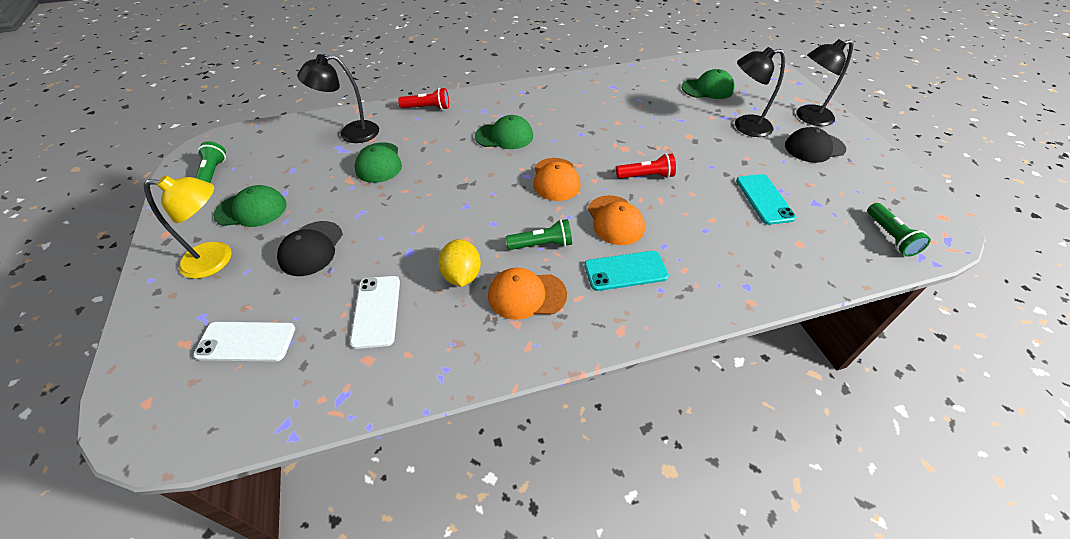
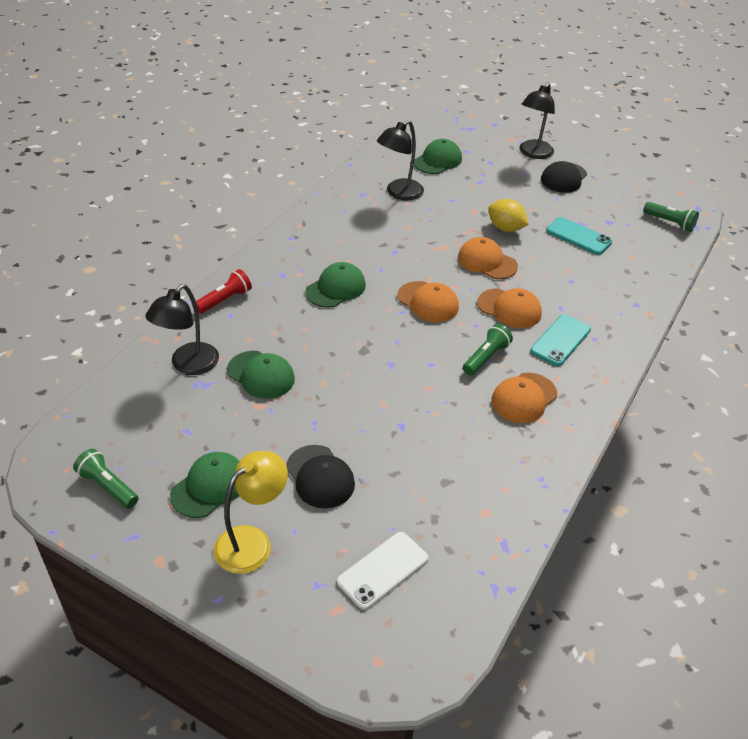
camera: 45 degrees left, 5 degrees down
white phone [350,276,400,349] -> none
yellow lemon [438,239,481,287] -> yellow lemon moved to [488,199,529,232]
red flashlight [616,153,676,179] -> orange cap [458,237,518,279]
black lamp [735,47,785,137] -> black lamp moved to [377,120,424,200]

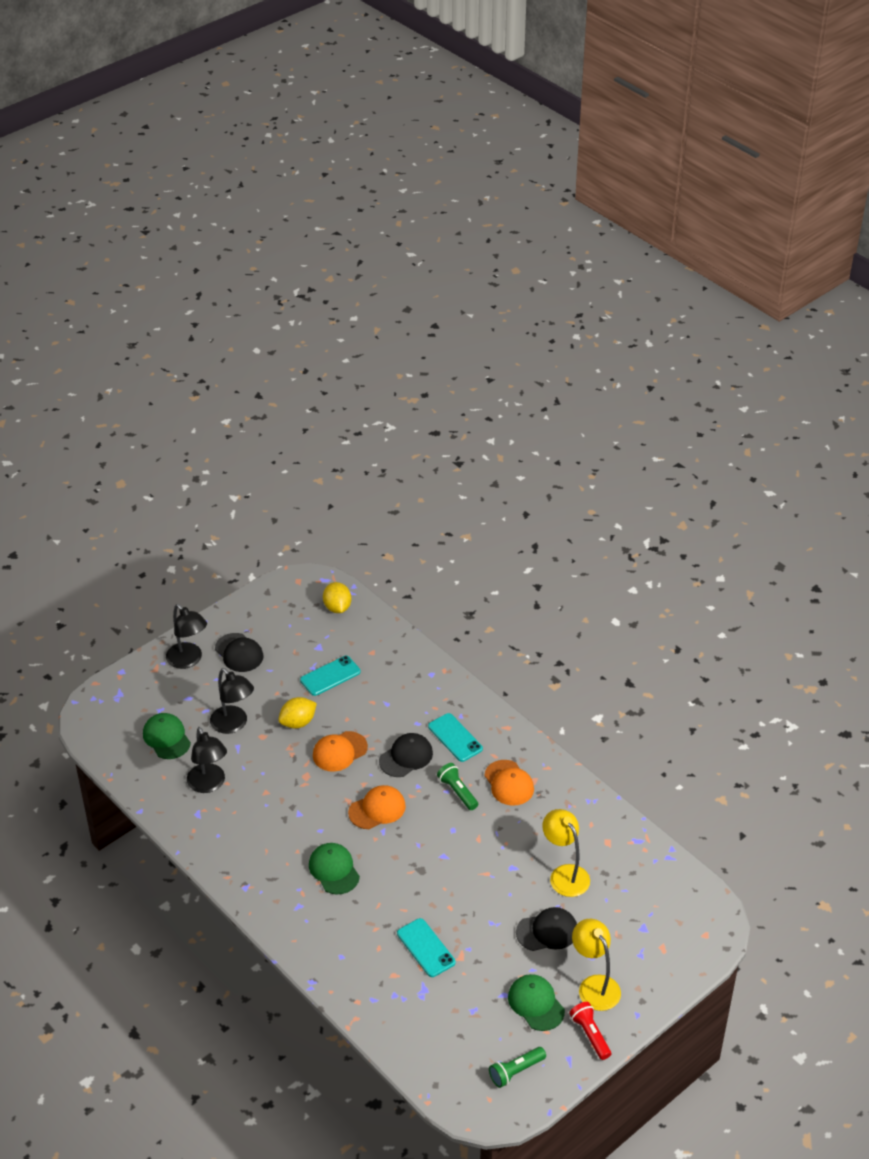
camera: 70 degrees left, 0 degrees up
black lamp [145,284,219,375] -> black lamp moved to [210,668,254,734]
red flashlight [196,269,252,314] -> red flashlight moved to [569,1002,611,1060]
green cap [227,351,295,399] -> turquoise phone [397,918,455,977]
white phone [337,532,428,610] -> none
orange cap [477,288,542,328] -> black cap [379,733,433,777]
green flashlight [643,202,699,232] -> yellow lemon [323,582,351,613]
none -> yellow lamp [542,809,590,897]

